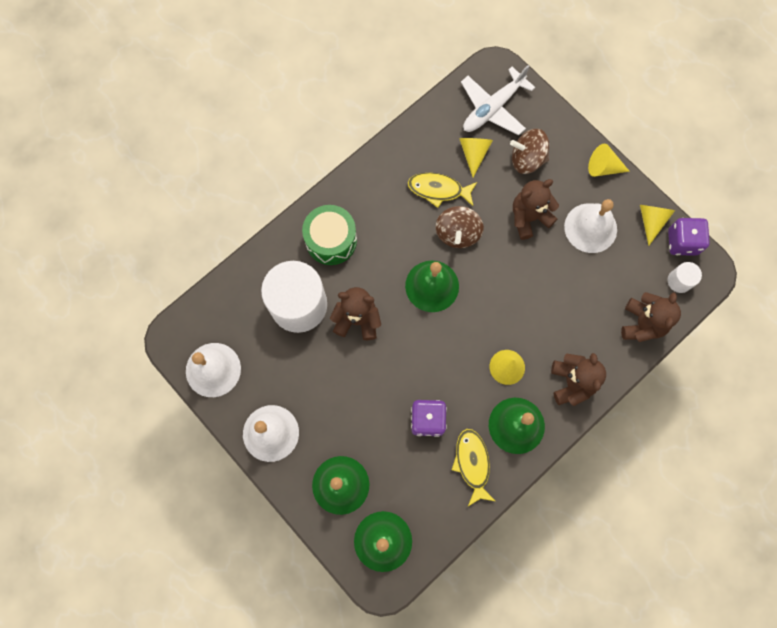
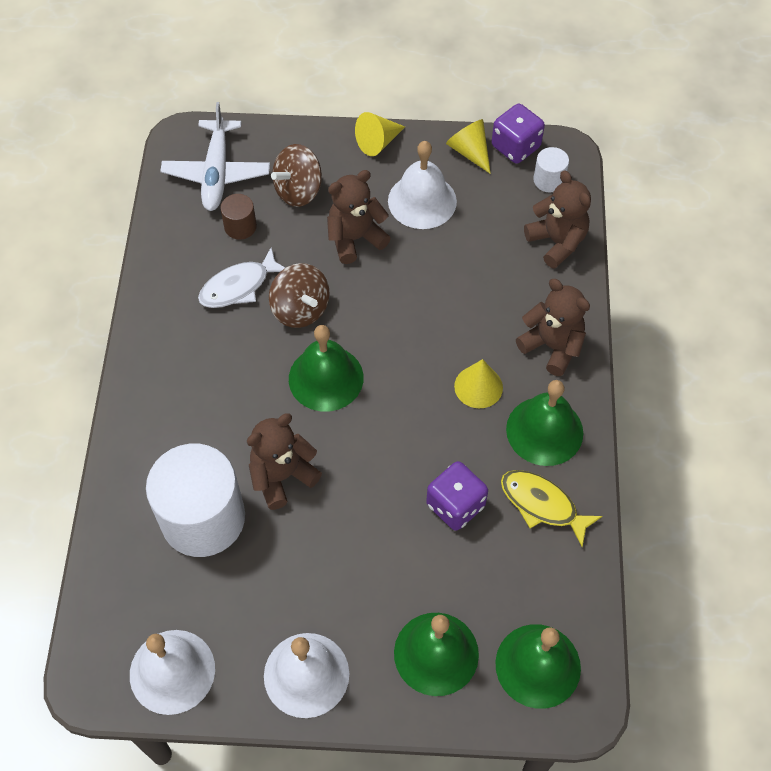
camera: 45 degrees left, 15 degrees down
green drum [302,205,357,265] -> none
yellow fish [408,173,477,208] -> white fish [198,247,285,308]
yellow cone [459,138,493,177] -> brown cylinder [220,194,257,240]
brown teddy bear [513,179,559,240] -> brown teddy bear turned 45 degrees clockwise [327,170,391,264]

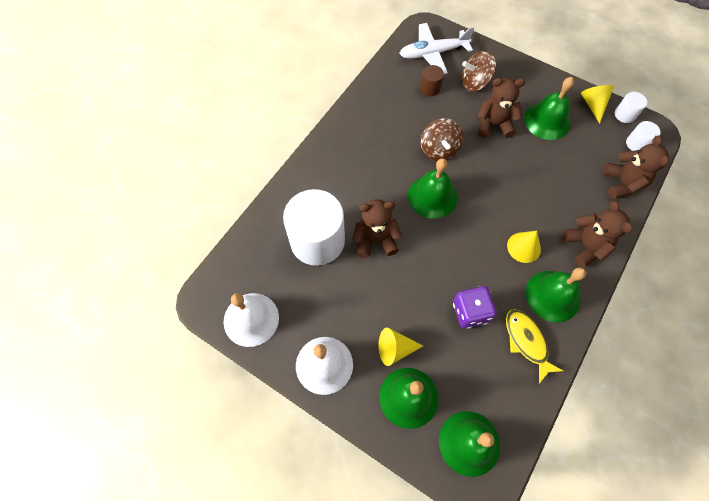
camera: 30 degrees right, 5 degrees up
white plane [160,102,270,211] -> white plane turned 45 degrees clockwise [399,23,474,74]
white fish [198,247,285,308] -> none
yellow cone [355,112,405,156] -> yellow cone moved to [378,328,423,366]
white bell [388,141,457,229] -> green bell [524,77,574,140]
purple dice [492,104,545,163] -> white cylinder [615,92,647,123]

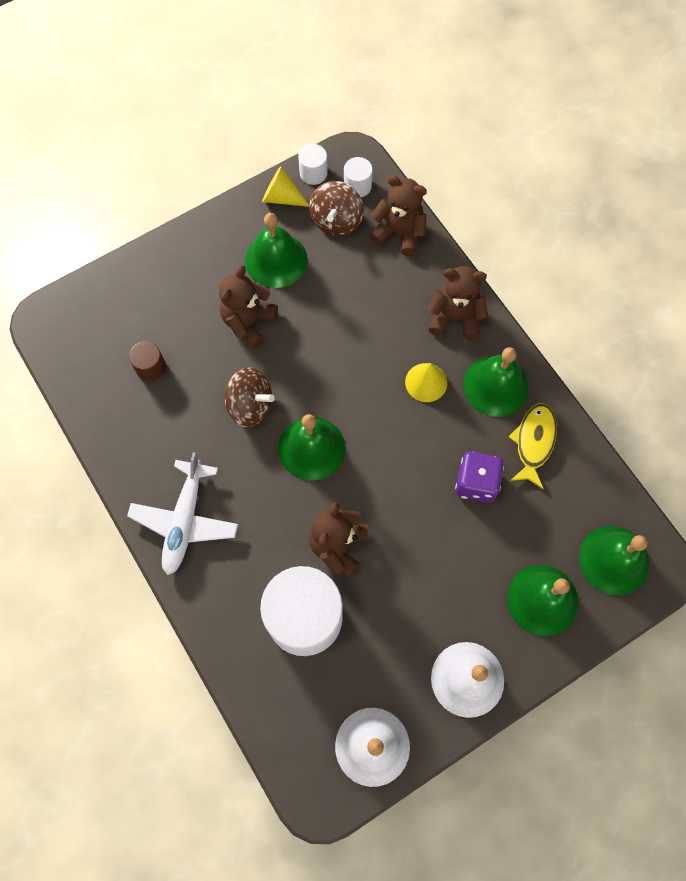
camera: 65 degrees left, 5 degrees up
yellow cone [378,328,423,366] -> none
white plane [399,23,474,74] -> white plane moved to [127,452,238,575]
brown spinning top [462,51,496,92] -> brown spinning top moved to [309,181,364,236]
yellow fish [506,309,563,384] -> yellow fish turned 105 degrees clockwise [509,403,557,489]

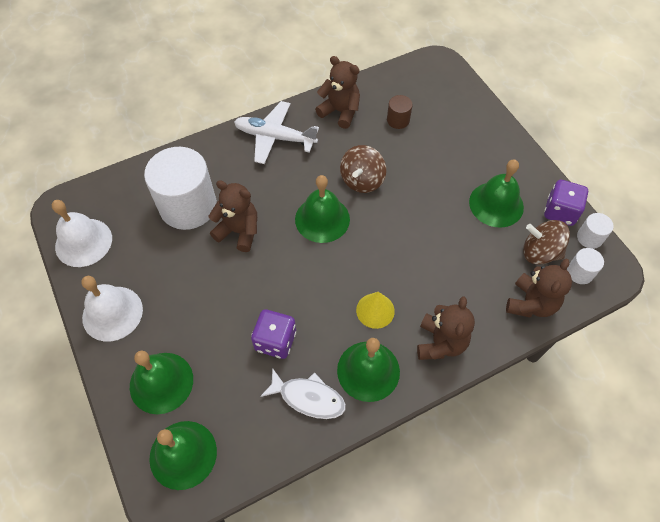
camera: 95 degrees right, 10 degrees down
brown teddy bear [219,265,278,349] -> brown teddy bear moved to [315,56,360,129]
yellow cone [262,166,309,207] -> purple dice [544,180,588,226]
yellow fish [509,403,557,489] -> white fish [260,368,346,419]

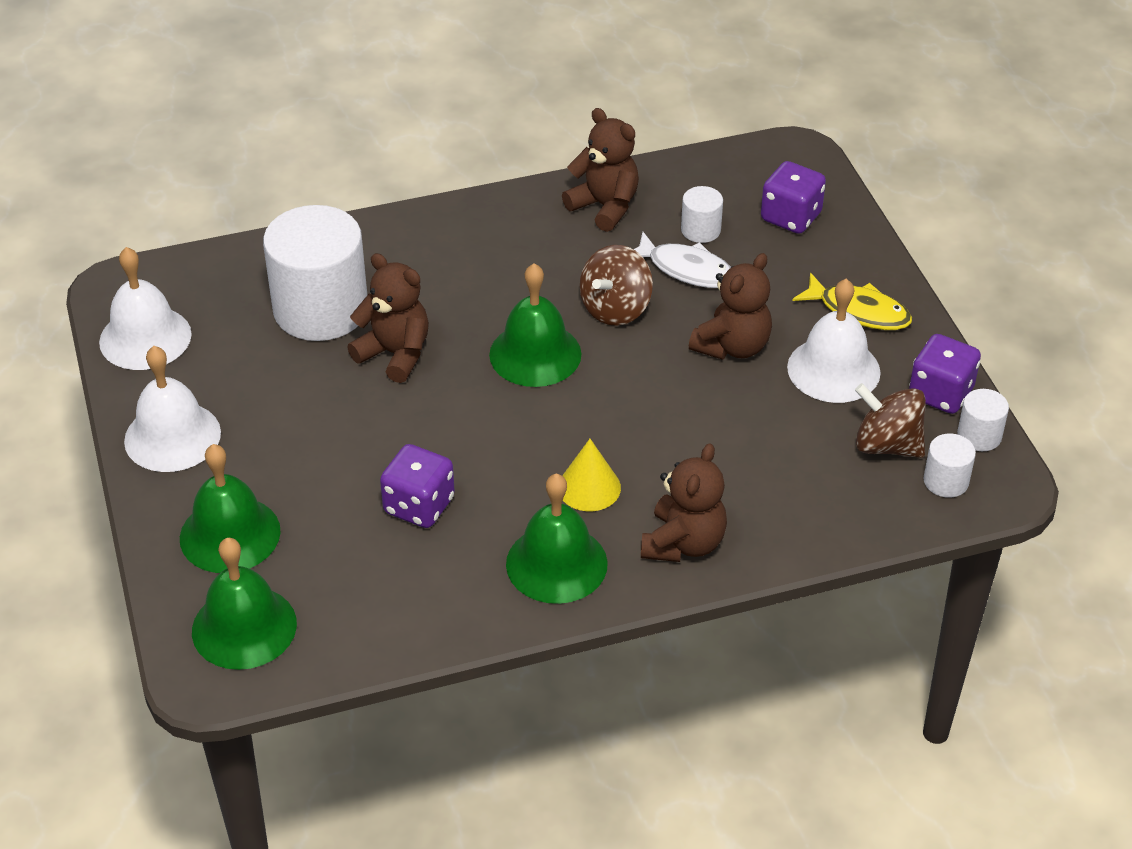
camera: 10 degrees right, 15 degrees down
white plane [234,101,319,164] -> none
white fish [260,368,346,419] -> white fish moved to [633,232,731,288]
brown cylinder [387,95,413,129] -> white cylinder [681,186,723,243]
green bell [469,159,524,227] -> white bell [787,279,880,403]
brown teddy bear [506,259,572,318] -> brown teddy bear moved to [689,253,772,360]
none -> purple dice [761,161,826,234]
none -> yellow fish [792,273,912,330]

